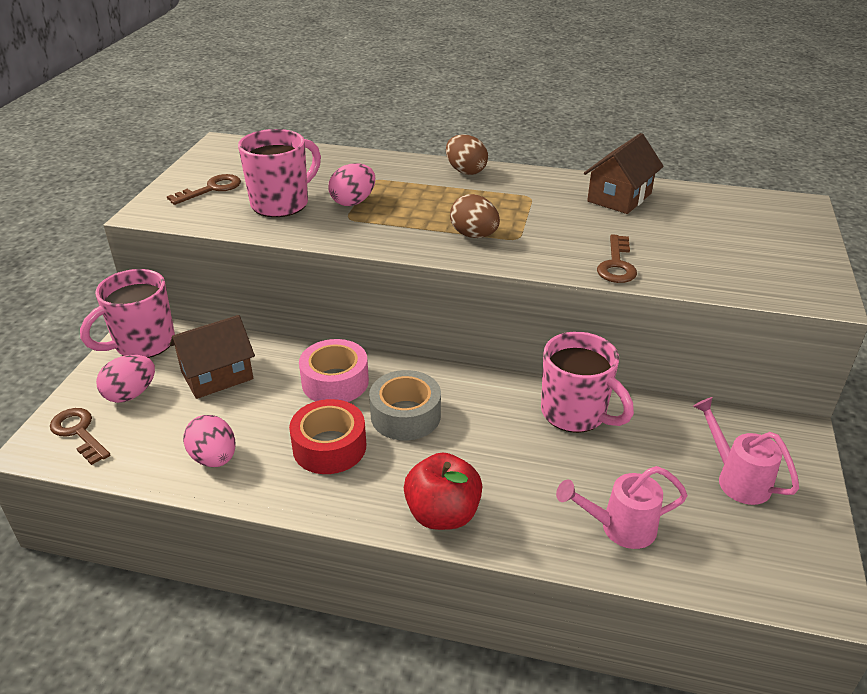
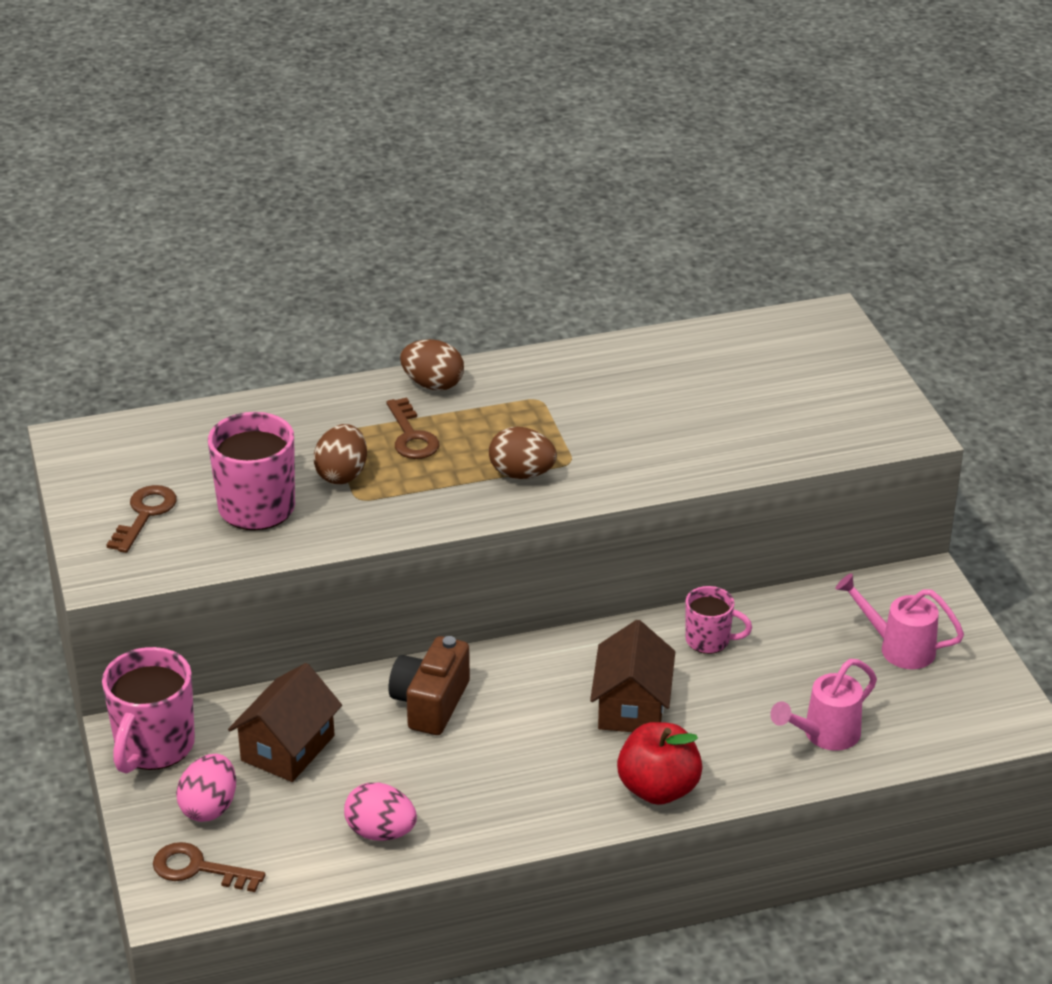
camera: 30 degrees left, 0 degrees up
red tape [289,399,366,474] -> none
pink tape [299,339,369,402] -> brown camera [389,636,470,735]
pink egg [328,163,375,206] -> brown egg [314,424,367,484]
grey tape [369,370,441,441] -> none
pink mug [541,332,634,433] -> pink mug [686,586,752,654], size x0.59
brown house [584,133,664,214] -> brown house moved to [590,620,675,732]
brown key [597,234,637,283] -> brown key moved to [386,398,439,459]

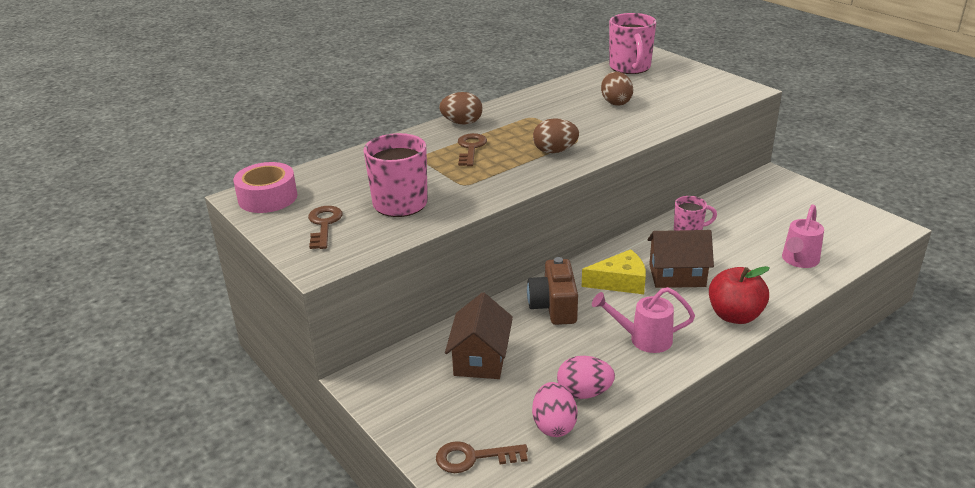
camera: 20 degrees left, 5 degrees down
pink mug [102,647,195,774] -> pink mug moved to [609,13,656,74]
pink egg [176,754,236,822] -> pink egg moved to [532,382,578,437]
brown egg [314,424,367,484] -> brown egg moved to [601,72,633,106]
brown key [386,398,439,459] -> brown key turned 135 degrees counterclockwise [458,133,487,166]
brown house [590,620,675,732] -> brown house turned 75 degrees counterclockwise [647,230,714,288]
pink watering can [836,573,964,669] -> pink watering can moved to [592,287,695,353]
none -> pink tape [233,162,297,213]
none -> yellow cheese [582,249,646,294]

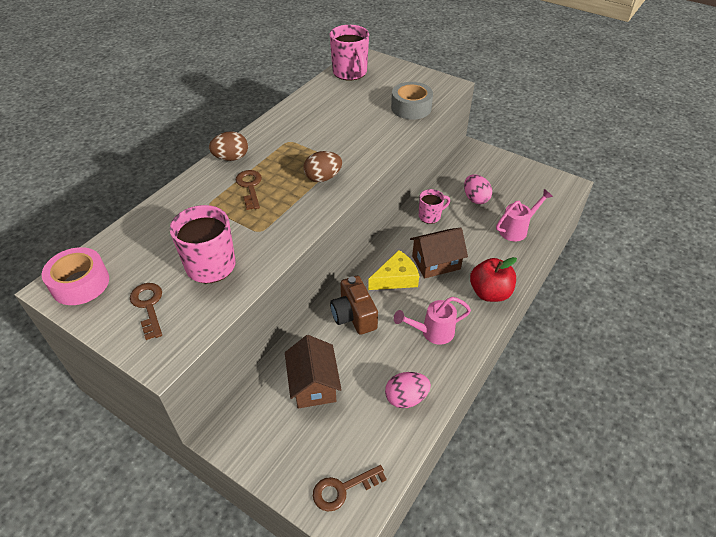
camera: 20 degrees left, 15 degrees up
pink egg [532,382,578,437] -> pink egg moved to [464,174,492,204]
brown egg [601,72,633,106] -> none
pink watering can [782,204,824,268] -> pink watering can turned 135 degrees counterclockwise [496,189,553,242]
none -> grey tape [391,82,433,120]

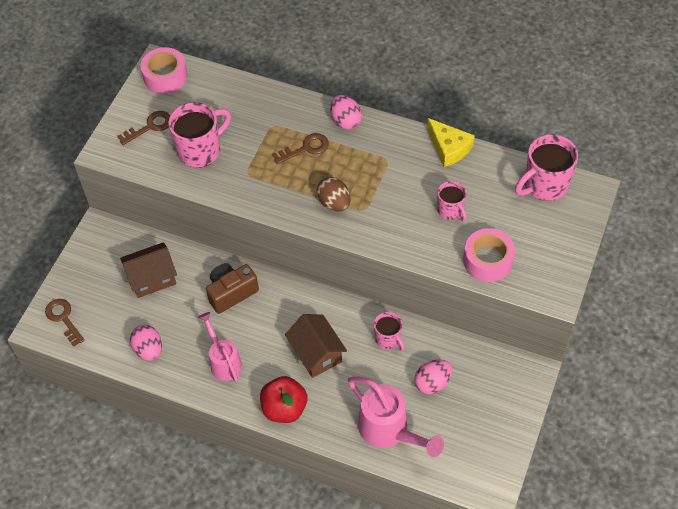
camera: 80 degrees right, 10 degrees up
brown egg [209,131,248,161] -> pink egg [330,95,362,130]
yellow cheese [368,250,419,290] -> yellow cheese moved to [427,118,475,167]
grey tape [391,82,433,120] -> pink tape [463,228,515,282]
pink watering can [496,189,553,242] -> pink watering can [348,376,444,457], size x1.51
none -> pink mug [437,181,467,221]

